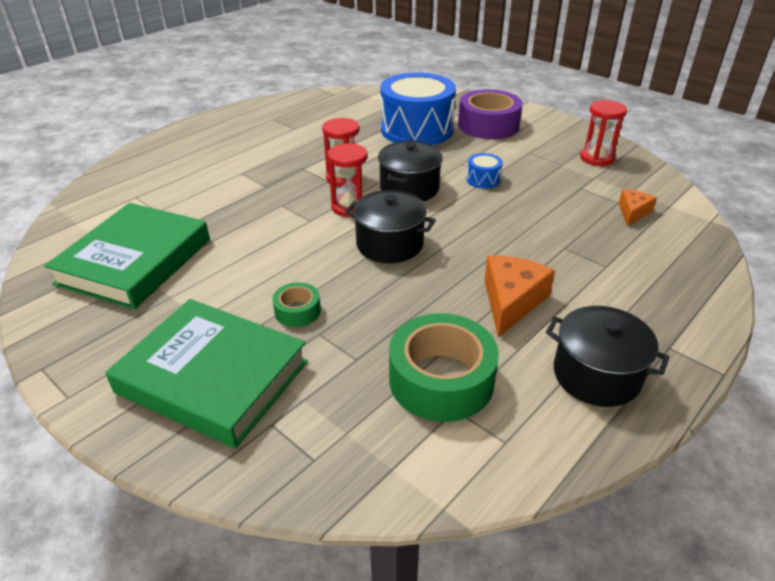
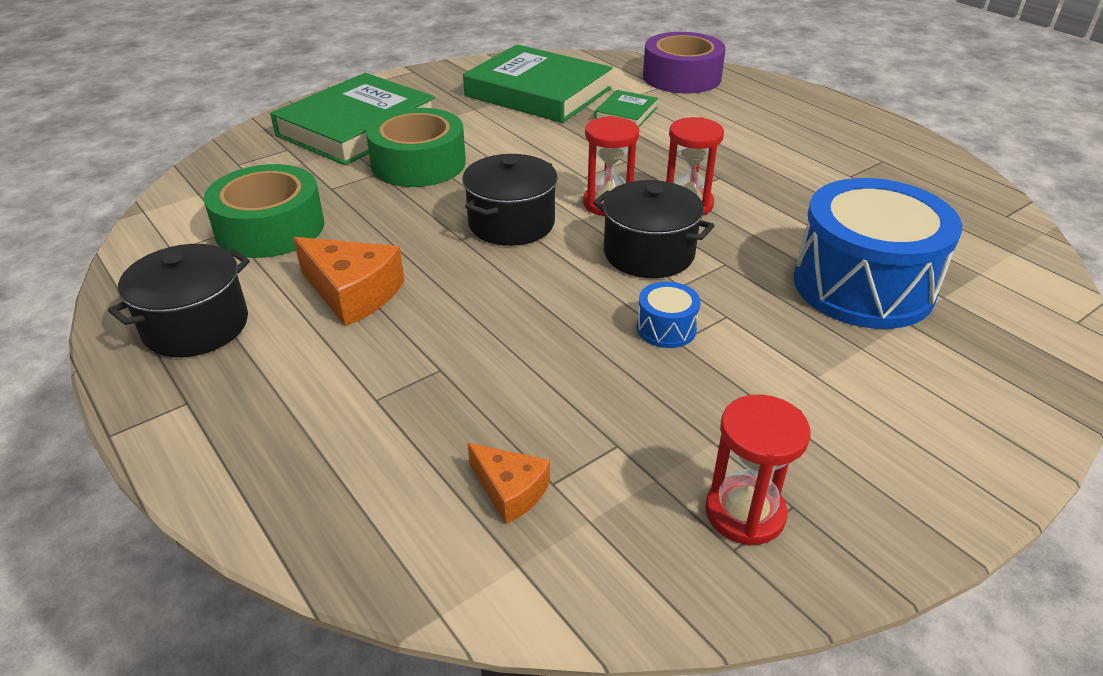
camera: 100 degrees right, 0 degrees up
green tape [272,282,321,327] -> green tape [366,108,466,187], size x2.02
purple tape [458,89,523,139] -> purple tape moved to [643,32,726,93]
none -> green book [594,90,658,127]

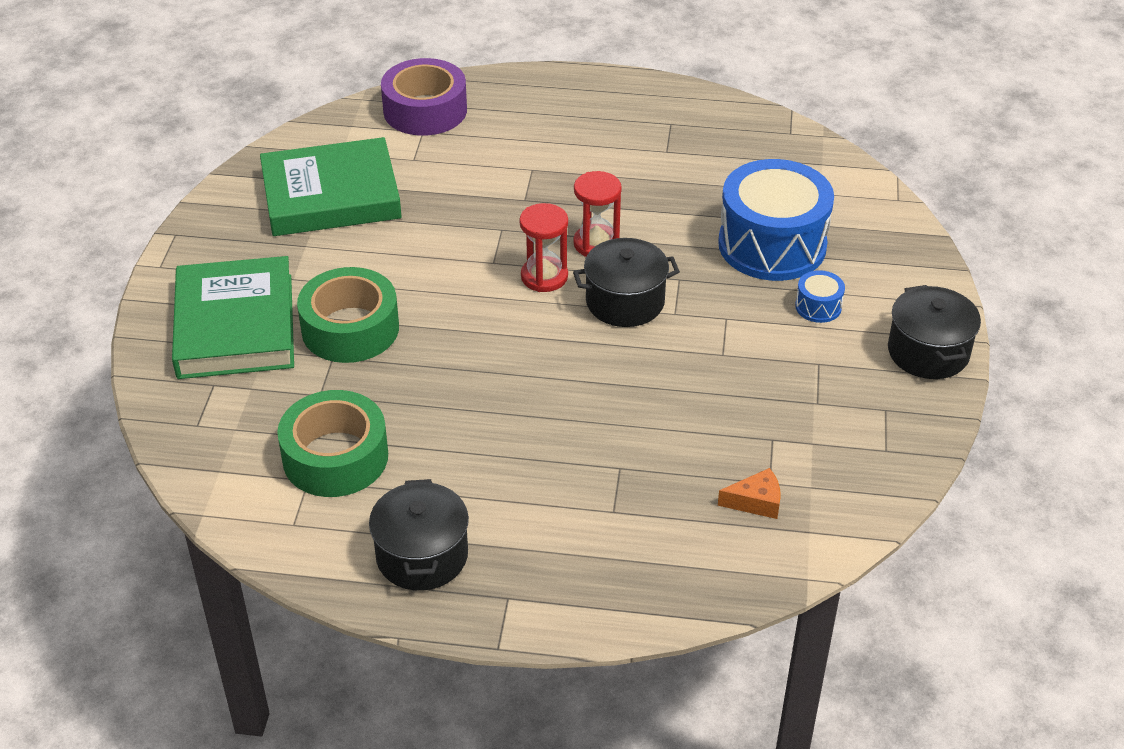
camera: 45 degrees left, 5 degrees up
orange cheese [293,237,404,327] -> none
black pot [462,154,558,246] -> black pot moved to [888,285,981,379]
green book [594,90,658,127] -> none
blue drum [637,282,701,348] -> blue drum moved to [795,270,845,323]
red hourglass [705,395,811,546] -> none

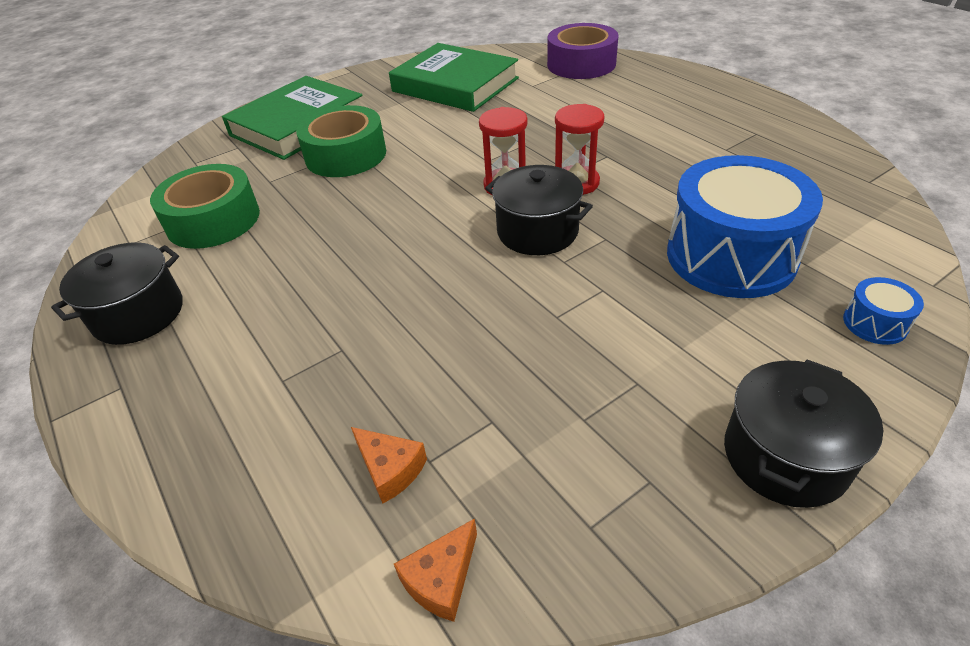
camera: 50 degrees right, 0 degrees up
blue drum [795,270,845,323] -> blue drum moved to [843,277,924,345]
none -> orange cheese [394,518,477,622]

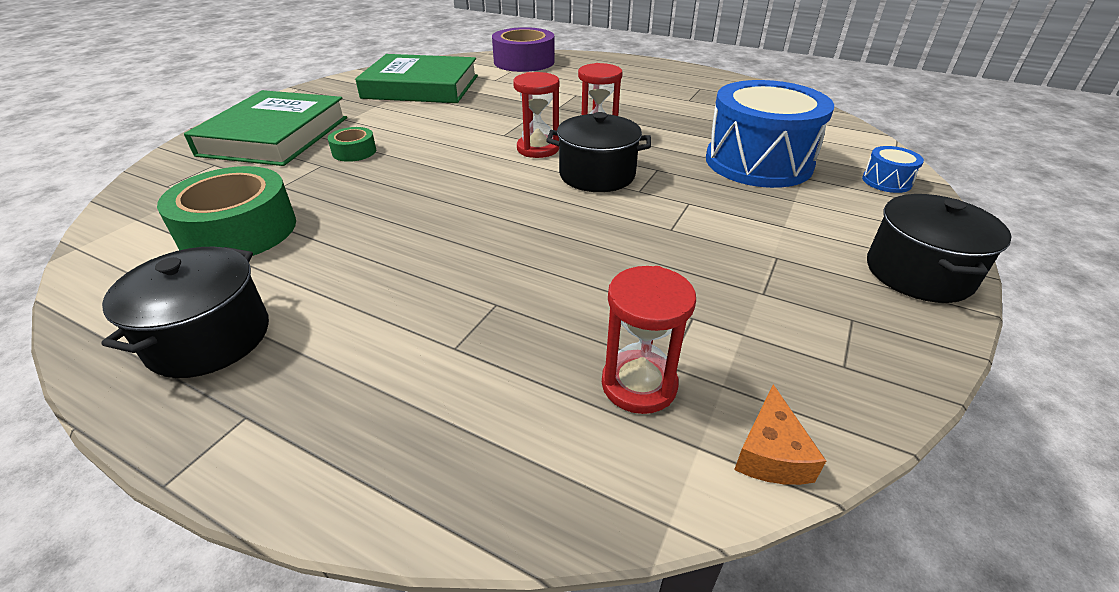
camera: 30 degrees left, 5 degrees down
green tape [296,105,386,177] -> green tape [328,127,376,162], size x0.50
orange cheese [351,427,427,504] -> red hourglass [602,266,696,414]

